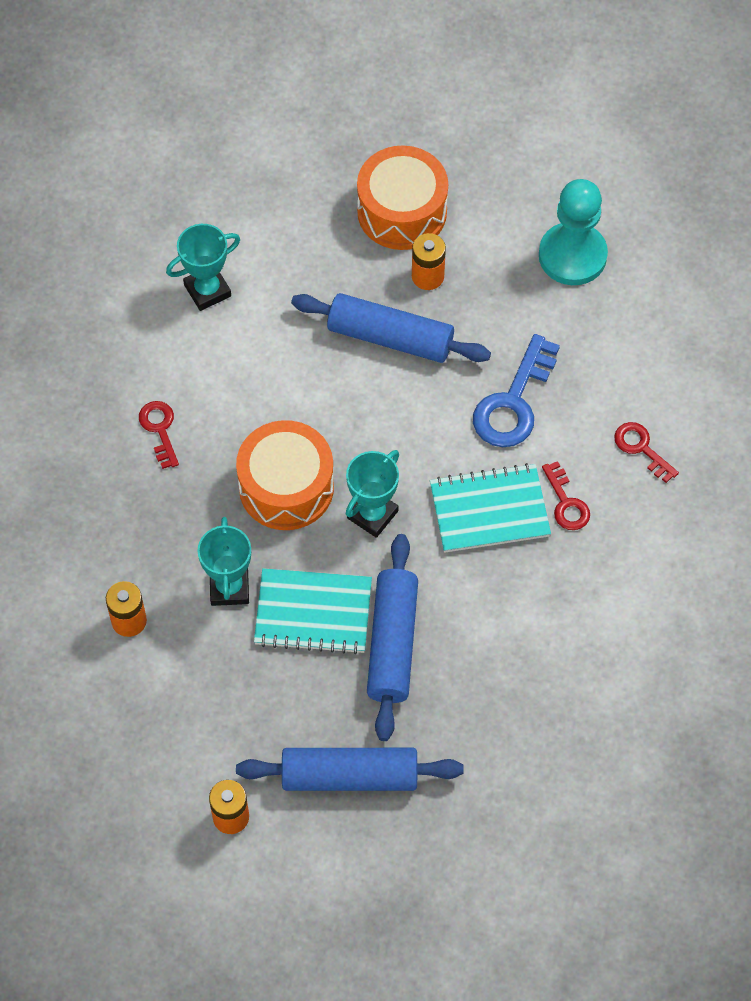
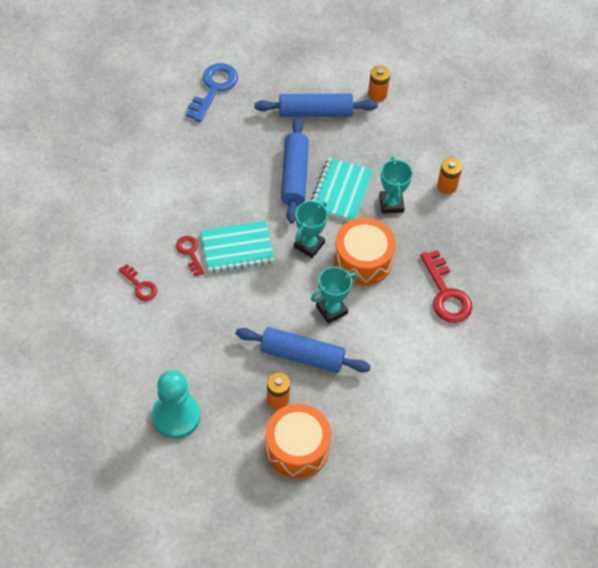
camera: 175 degrees right, 5 degrees down
red key [139,401,179,469] -> red key [420,250,473,323], size x1.75
turquoise trophy [166,224,240,311] -> turquoise trophy moved to [311,267,358,324]
turquoise notebook [254,568,372,654] -> turquoise notebook turned 75 degrees counterclockwise [311,158,373,221]
blue key [473,334,560,447] -> blue key moved to [186,63,238,122]

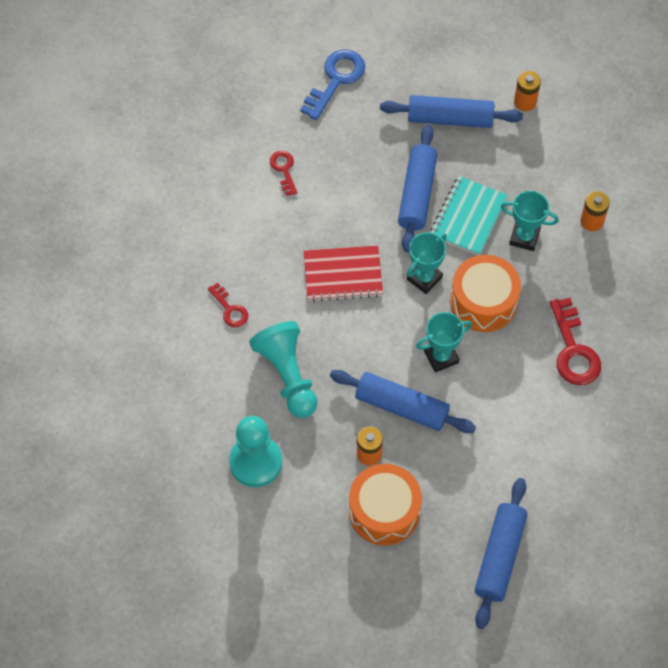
camera: 10 degrees right, 5 degrees up
red key [176,236,204,276] -> red key moved to [270,151,297,196]
turquoise notebook [201,221,275,273] -> red notebook [304,245,383,302]
turquoise trophy [379,157,413,214] -> turquoise trophy turned 75 degrees counterclockwise [501,191,559,251]
none -> turquoise pawn [249,321,318,418]
none -> blue rolling pin [474,478,528,629]

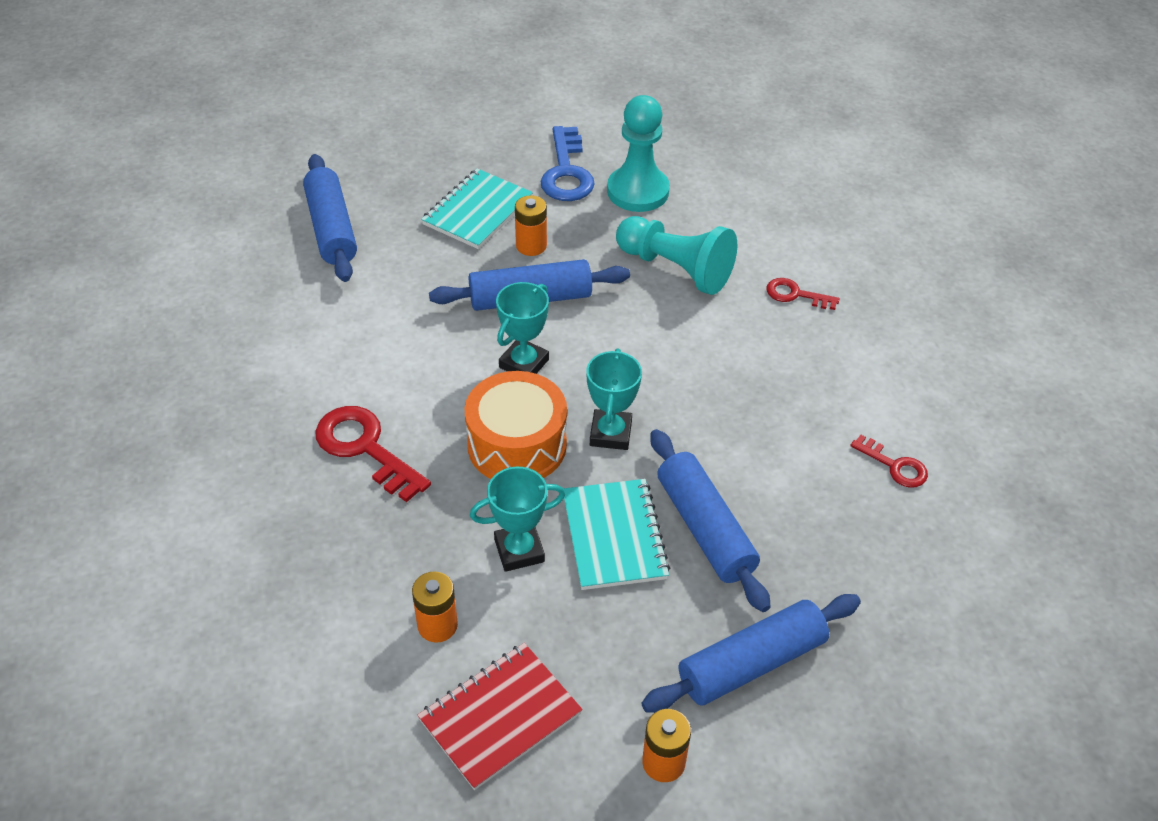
camera: 145 degrees right, 15 degrees down
blue key [300,50,365,120] -> blue key moved to [540,126,595,201]
red notebook [304,245,383,302] -> red notebook moved to [417,643,582,790]
orange drum [349,464,422,545] -> turquoise notebook [421,169,533,249]

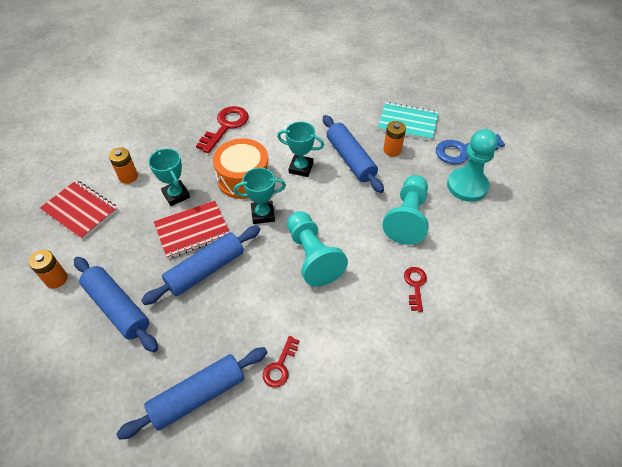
camera: 75 degrees right, 5 degrees up
blue rolling pin [303,154,357,282] -> blue rolling pin moved to [116,347,268,440]
turquoise notebook [563,479,670,590] -> red notebook [154,200,229,259]
none -> turquoise pawn [287,211,348,286]

